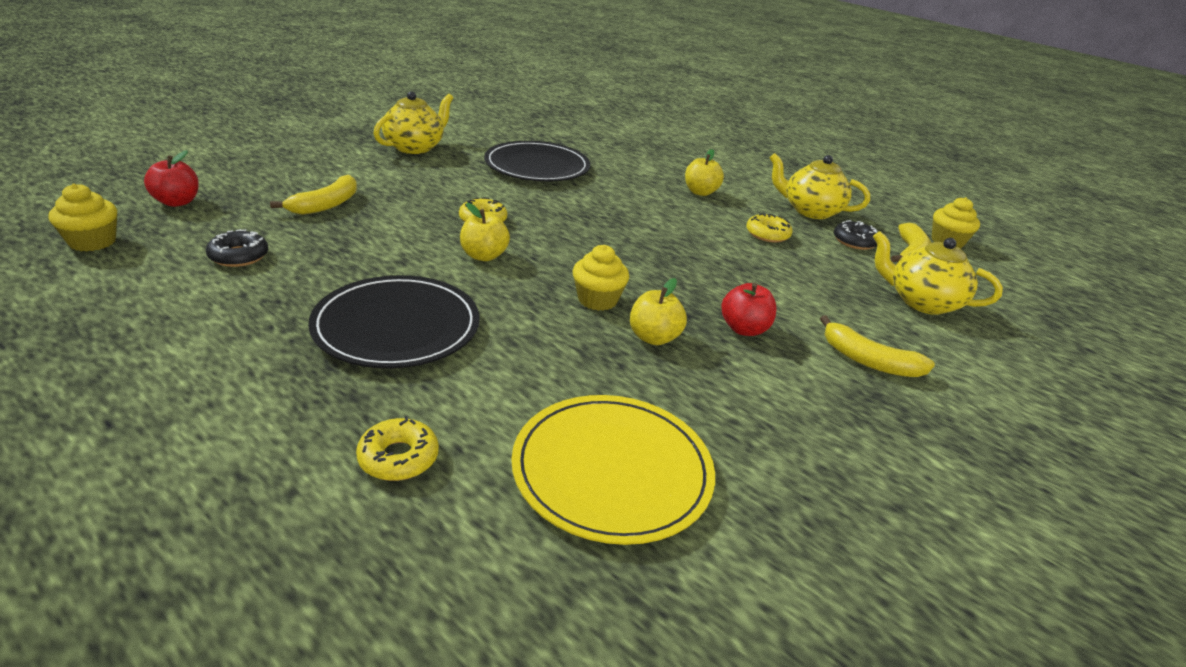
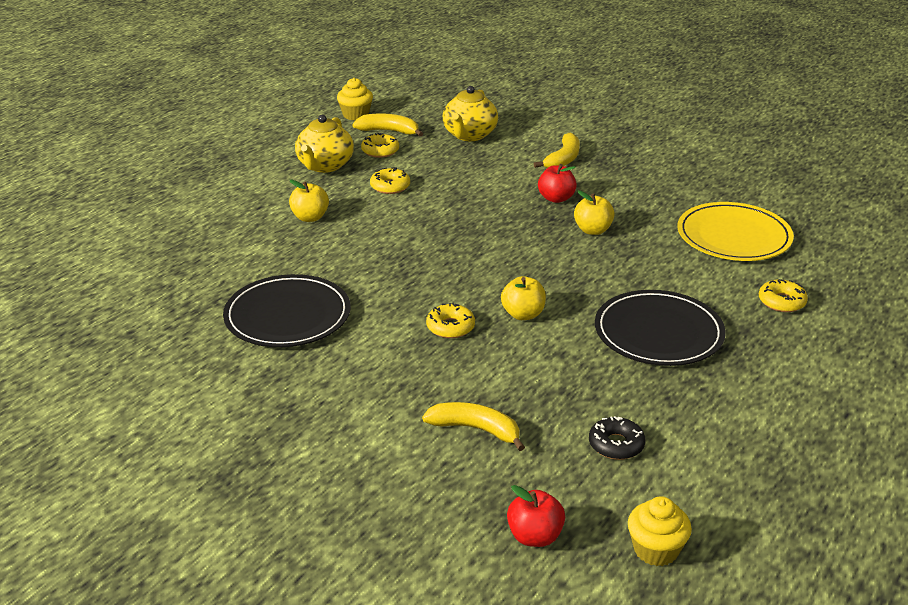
camera: 95 degrees left, 0 degrees up
yellow teapot [373,91,453,154] -> none
yellow cupcake [573,245,629,311] -> none
black donut [834,220,877,250] -> yellow donut [361,133,399,158]

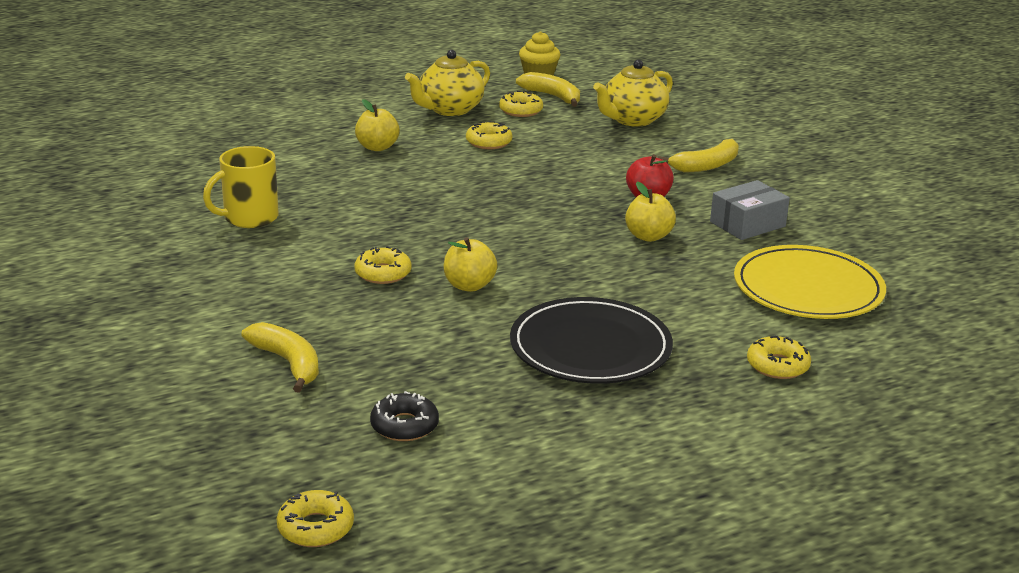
camera: 30 degrees right, 5 degrees down
black plate [223,274,351,347] -> yellow mug [203,146,279,228]
red apple [507,485,565,547] -> none
yellow cupcake [628,496,692,566] -> yellow donut [277,490,354,547]
none -> grey box [710,180,790,240]

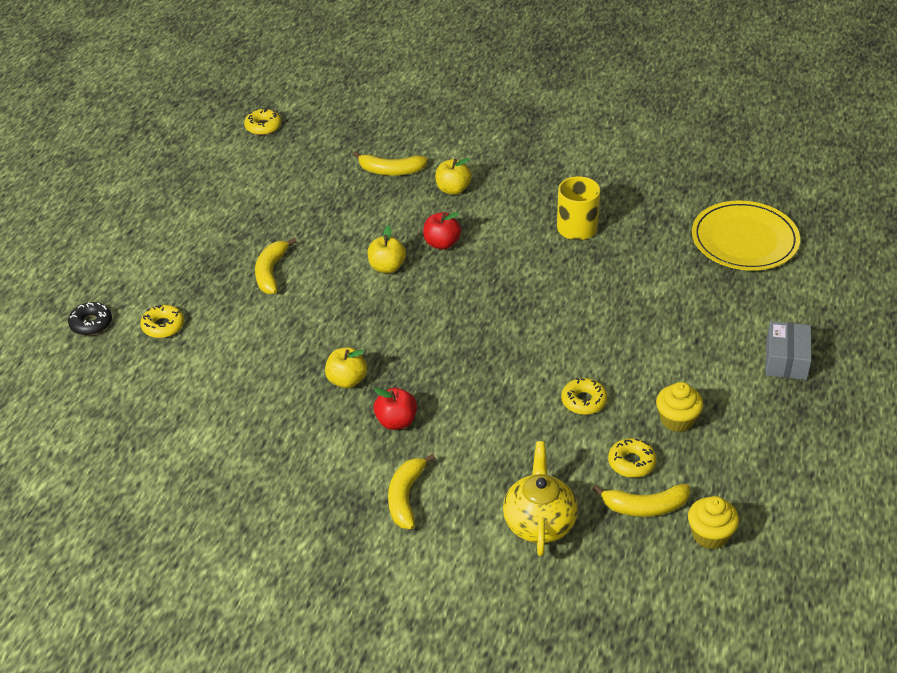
camera: 135 degrees right, 15 degrees up
yellow apple [355,99,400,151] -> yellow apple moved to [435,158,472,195]
yellow donut [355,246,412,284] -> red apple [423,212,461,249]
black donut [370,391,439,441] -> black donut moved to [68,302,112,335]
yellow teapot [405,50,490,116] -> yellow cupcake [656,382,703,432]
black plate [510,297,673,384] -> yellow banana [255,238,297,294]
grey box [710,180,790,240] -> grey box moved to [765,321,812,380]
yellow plate [734,245,886,319] -> yellow plate moved to [692,201,800,271]

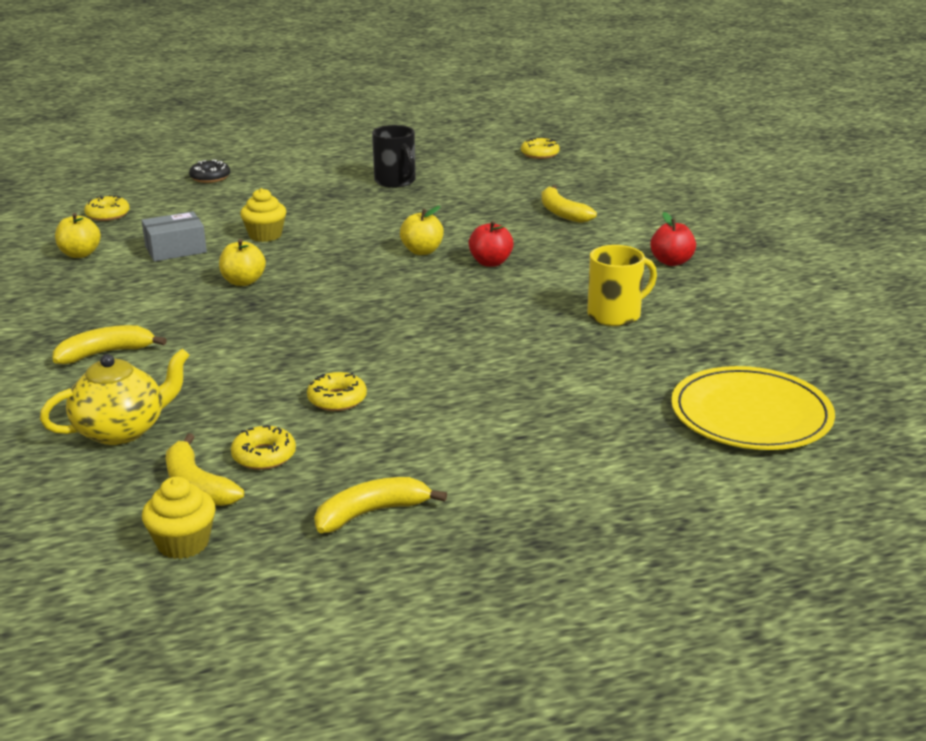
camera: 55 degrees right, 15 degrees down
yellow donut [140,305,184,338] -> yellow donut moved to [84,195,130,221]
yellow banana [255,238,297,294] -> yellow banana moved to [314,477,447,533]
red apple [374,388,417,430] -> red apple moved to [650,212,696,266]
yellow apple [435,158,472,195] -> yellow apple moved to [55,213,101,258]
yellow cupcake [656,382,703,432] -> yellow cupcake moved to [240,188,286,242]
grey box [765,321,812,380] -> grey box moved to [141,211,207,262]
none -> black mug [372,125,416,188]

